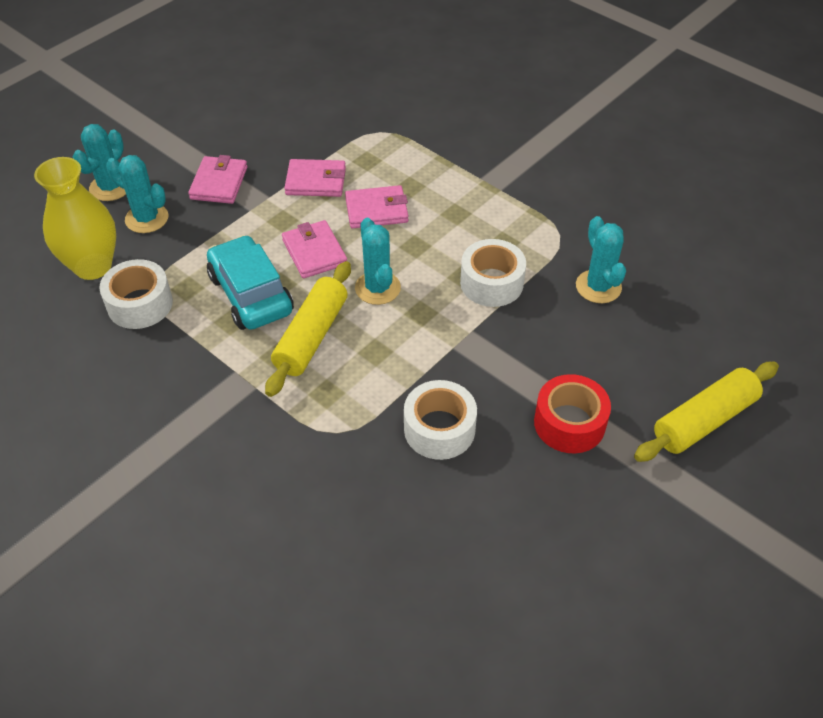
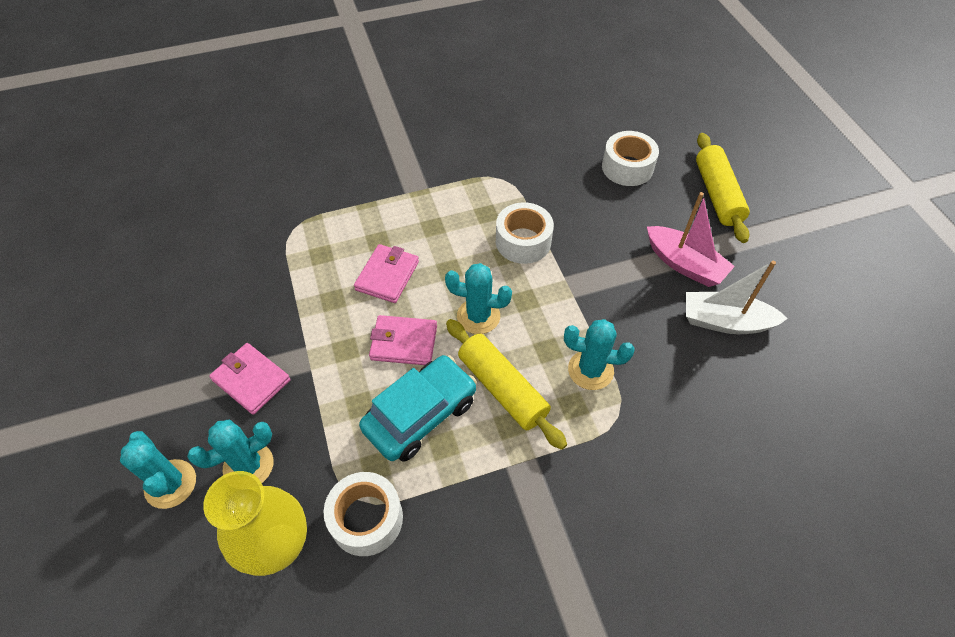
camera: 60 degrees left, 5 degrees up
turquoise car [207,235,294,330] -> turquoise car turned 135 degrees clockwise [359,355,477,462]
pink wallet [284,159,346,197] -> none
white tape [404,380,477,460] -> white tape moved to [602,131,659,186]
red tape [534,374,611,453] -> pink boat [647,192,735,287]
turquoise cactus [576,216,626,303] -> turquoise cactus moved to [564,319,635,390]
none -> white boat [686,261,788,334]

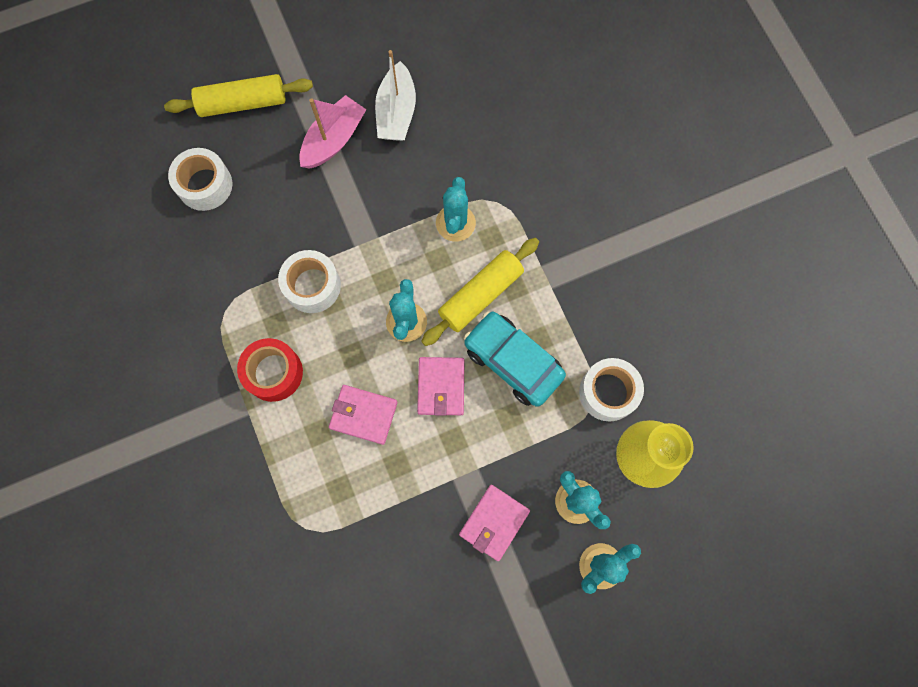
camera: 95 degrees left, 20 degrees up
none -> red tape [237,338,303,402]

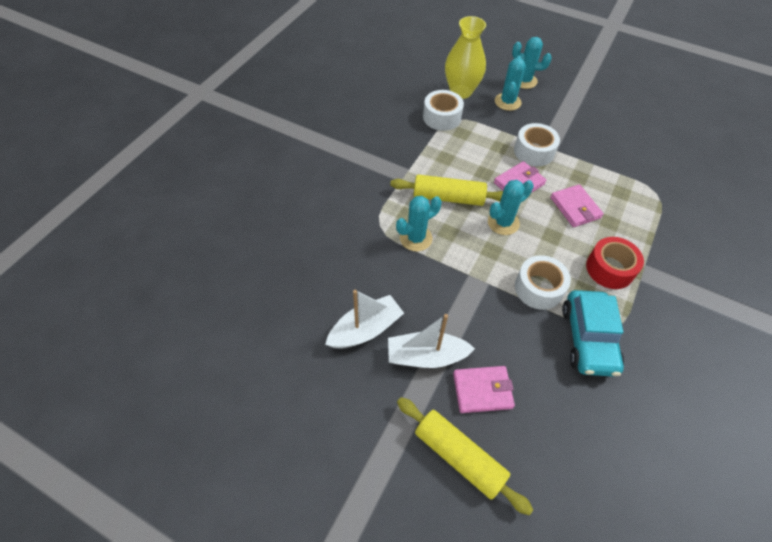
camera: 130 degrees left, 20 degrees down
white tape [168,148,232,211] -> white tape moved to [514,123,560,166]
pink boat [299,95,367,169] -> white boat [388,314,475,368]
pink wallet [459,485,530,561] -> pink wallet moved to [453,366,515,413]
turquoise car [464,311,566,407] -> turquoise car moved to [562,290,624,377]

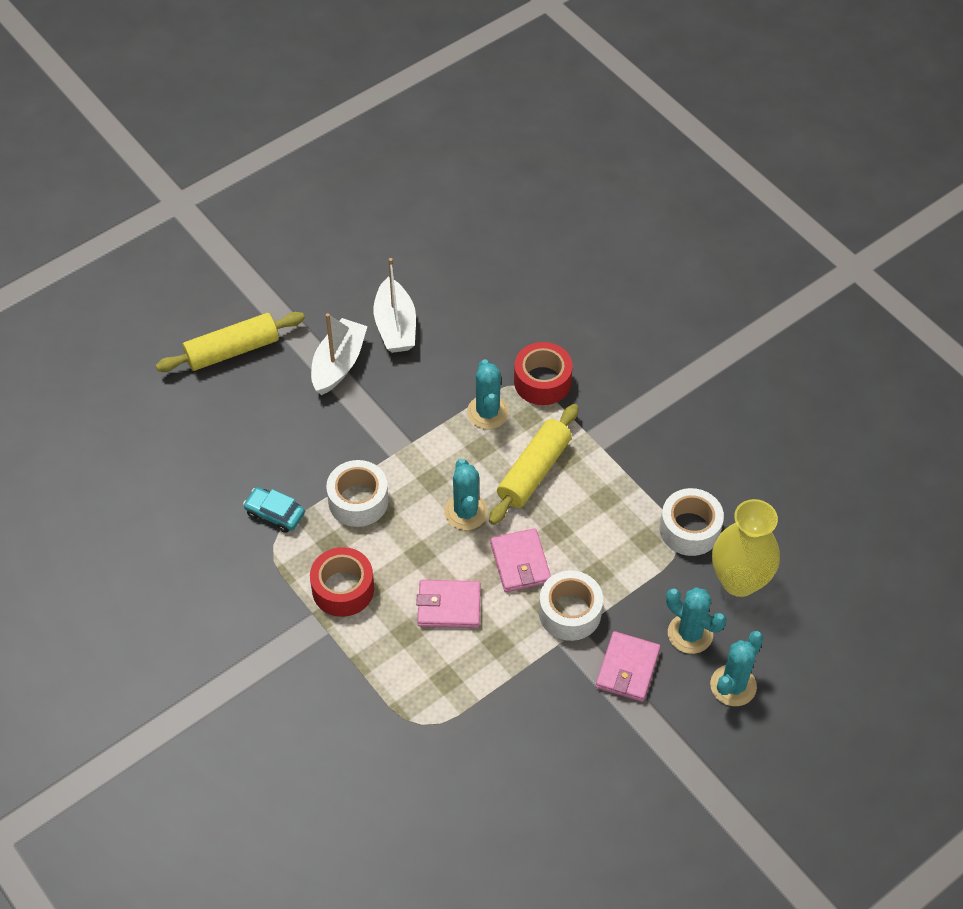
camera: 115 degrees right, 0 degrees up
pink wallet [453,366,515,413] -> pink wallet moved to [596,631,660,702]
turquoise car [562,290,624,377] -> turquoise car [243,487,305,533], size x0.56
none -> red tape [514,342,573,405]

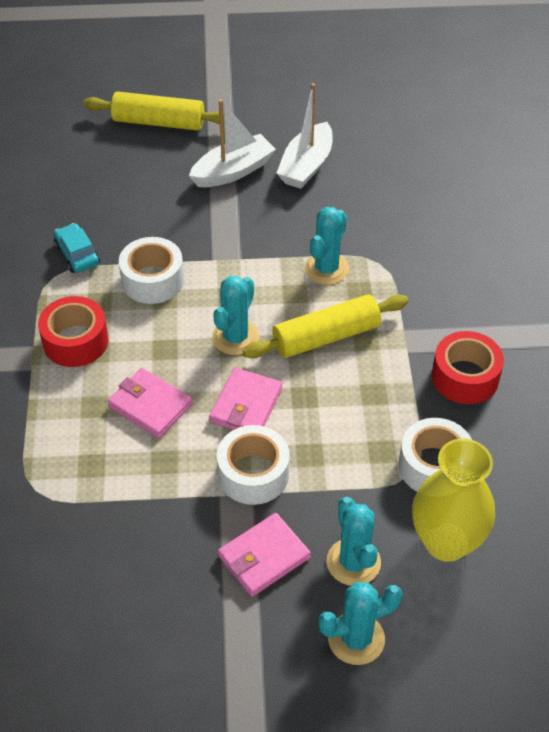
camera: 35 degrees right, 5 degrees down
red tape [514,342,573,405] -> red tape moved to [432,331,504,404]

